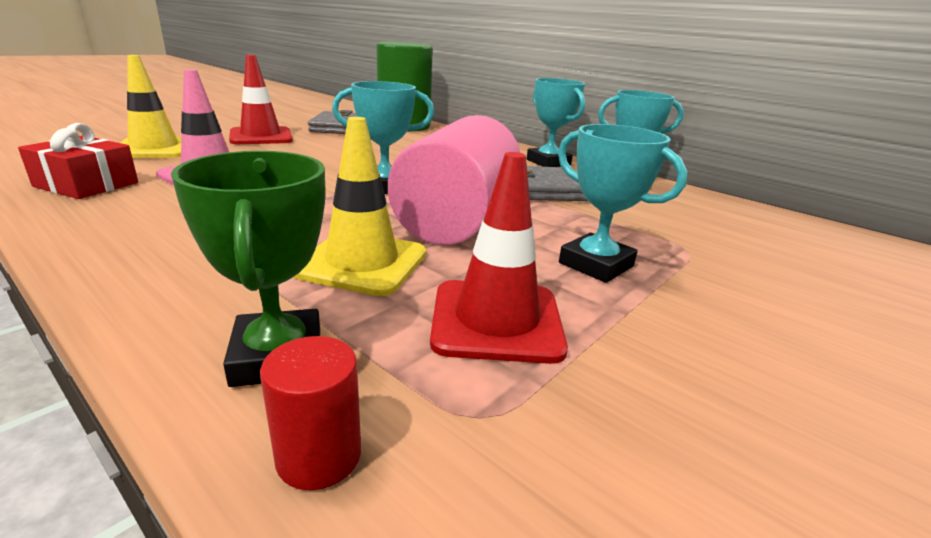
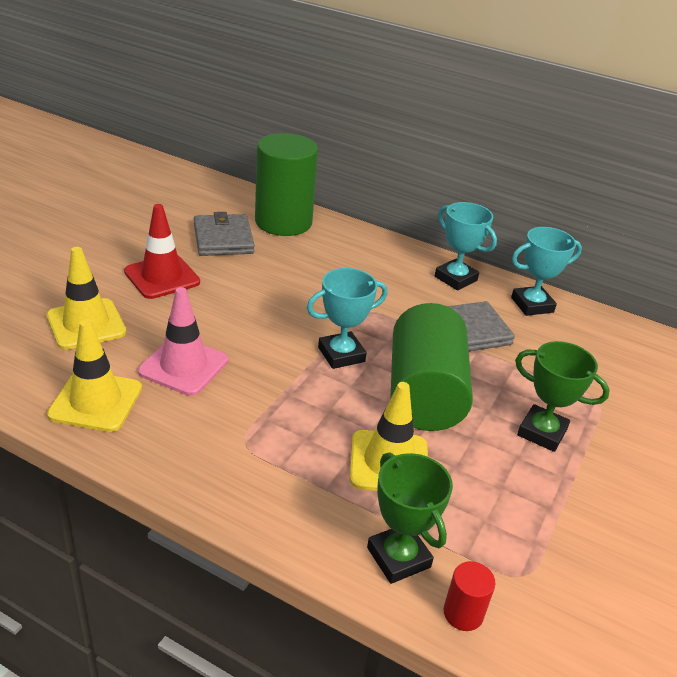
camera: 15 degrees left, 10 degrees up
red gift [18,123,138,199] -> yellow traffic cone [47,319,142,432]
pink cylinder [388,115,520,245] -> green cylinder [390,303,473,431]
red traffic cone [430,152,568,364] -> none
turquoise trophy [558,124,687,283] -> green trophy [515,341,610,452]

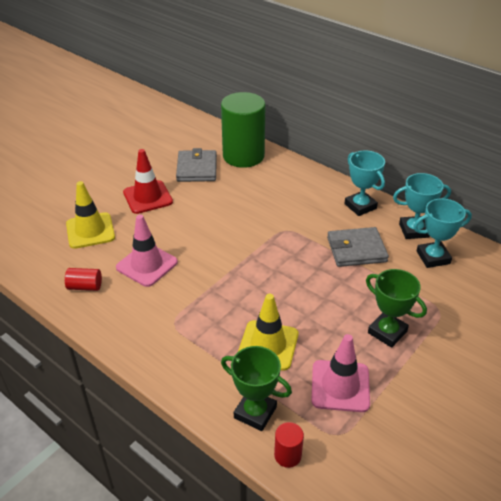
camera: 15 degrees right, 5 degrees up
yellow traffic cone [47,319,142,432] -> red cylinder [65,268,102,291]
turquoise trophy [307,268,388,369] -> turquoise trophy moved to [413,198,472,268]
green trophy [367,452,453,584] -> green trophy turned 45 degrees counterclockwise [221,346,292,431]
green cylinder [390,303,473,431] -> none
none -> pink traffic cone [311,334,370,412]

